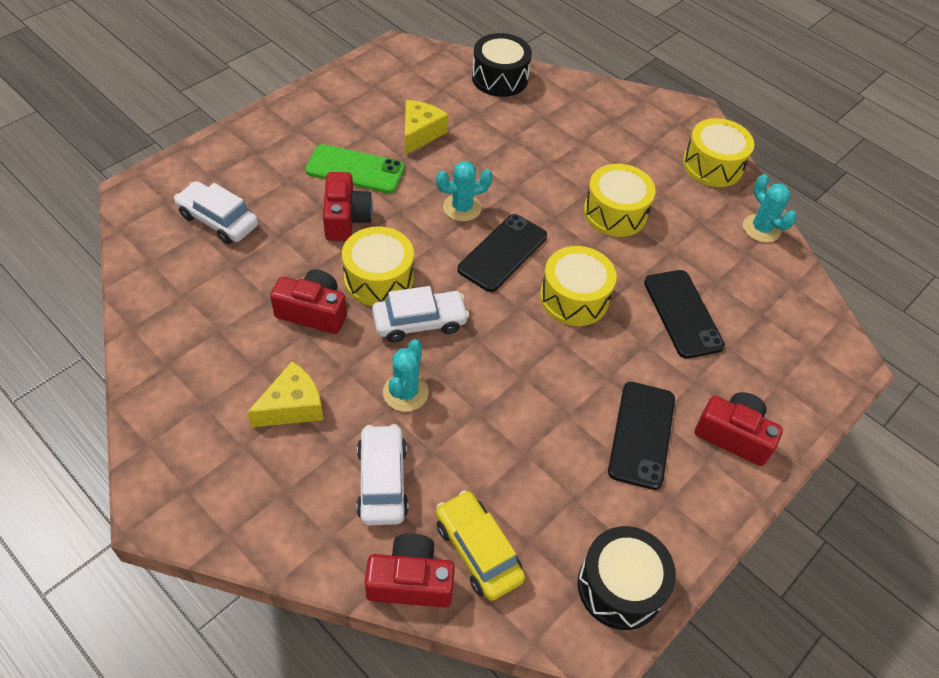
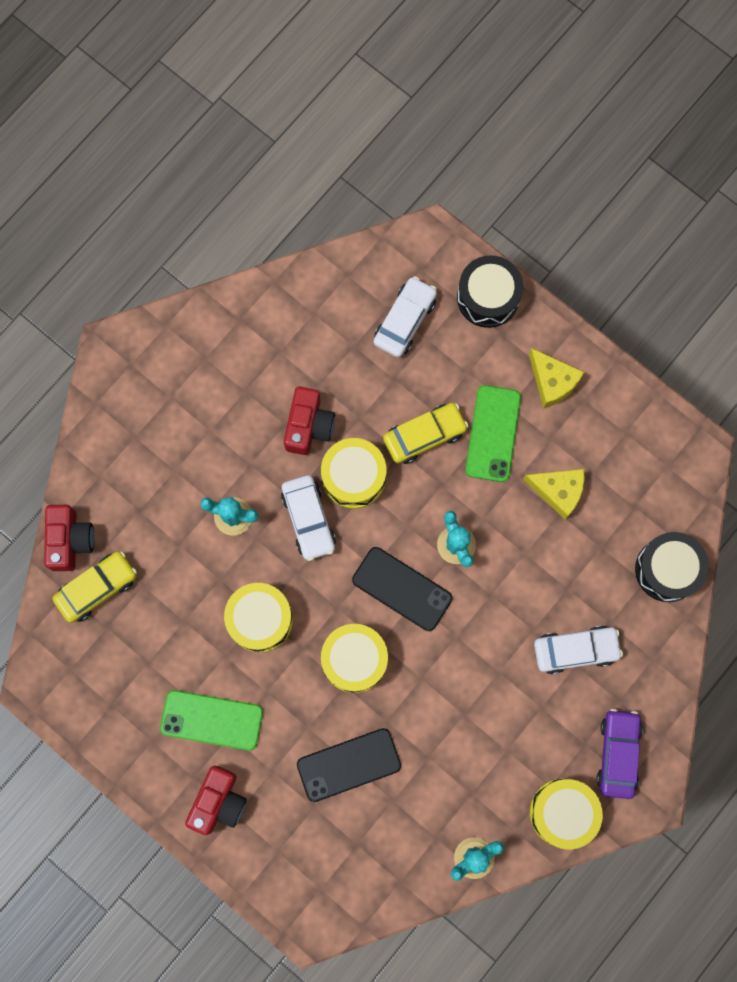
camera: 90 degrees right, 25 degrees up
yellow cheese [247,361,324,427] -> yellow cheese moved to [529,348,584,409]
red camera [323,172,373,241] -> yellow car [383,403,468,464]
white car [356,424,408,526] -> white car moved to [534,625,623,674]
black drum [578,526,676,630] -> black drum moved to [457,255,523,328]
yellow drum [584,164,656,237] -> yellow drum moved to [224,583,293,652]
black phone [608,382,675,490] -> green phone [160,690,263,750]
none -> purple car [596,709,643,799]

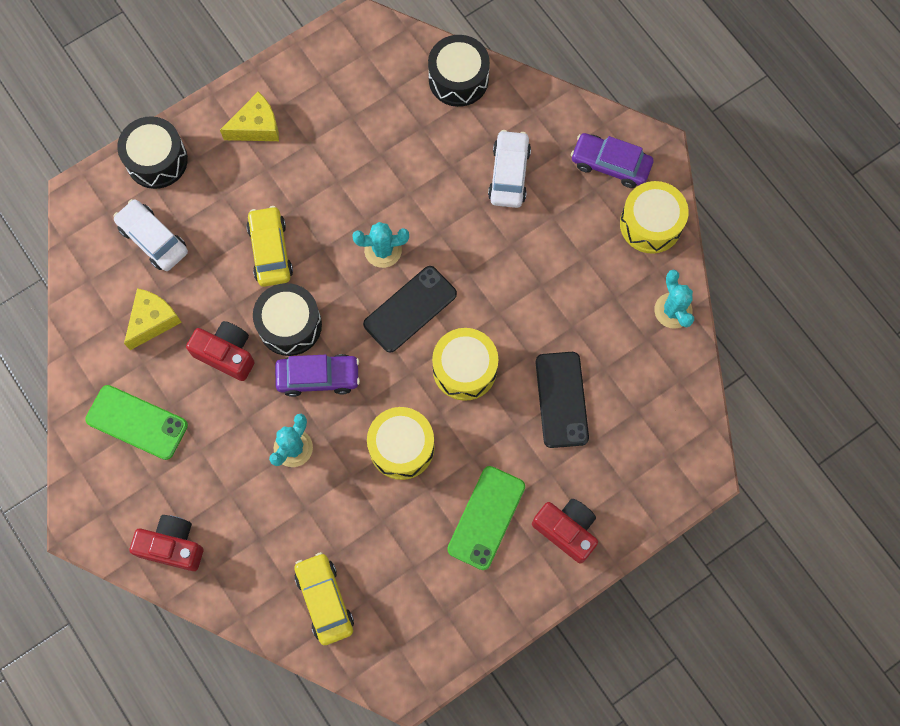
camera: 75 degrees left, 5 degrees down
red camera [44,505,94,571] -> red camera moved to [130,515,203,571]
white car [281,475,336,561] -> purple car [275,354,360,397]
yellow drum [321,438,386,509] -> black drum [253,283,322,356]
green phone [465,385,521,482] -> green phone moved to [85,385,188,460]
yellow cheese [523,469,585,520] -> yellow cheese moved to [124,288,182,350]

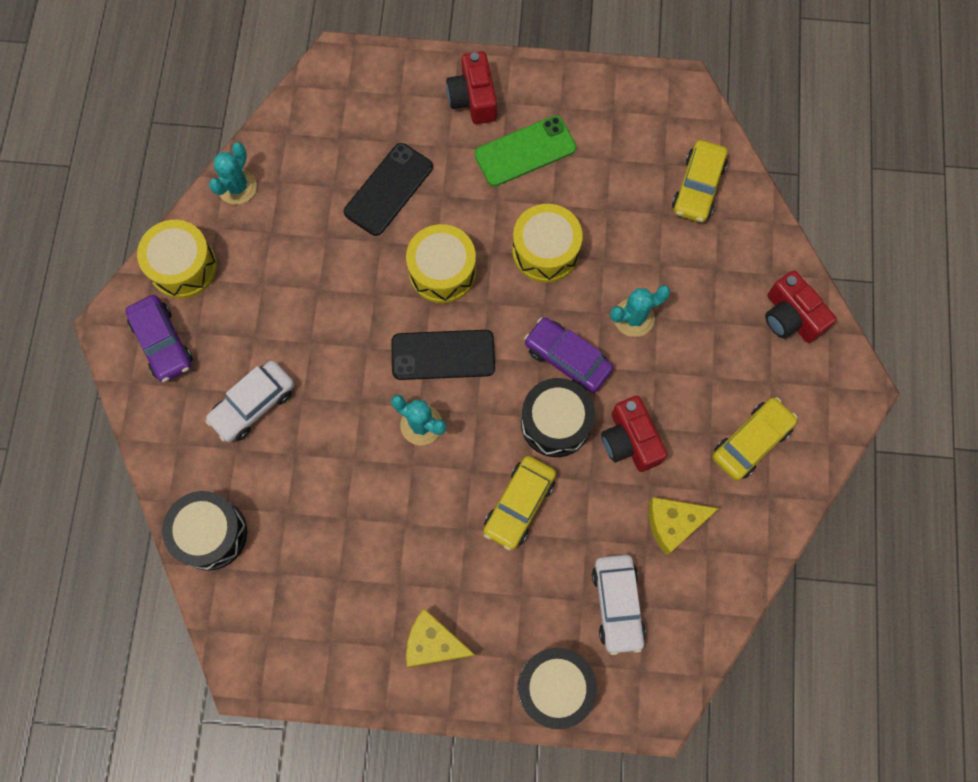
camera: 140 degrees left, 0 degrees up
green phone [85,385,188,460] -> yellow car [712,397,798,481]

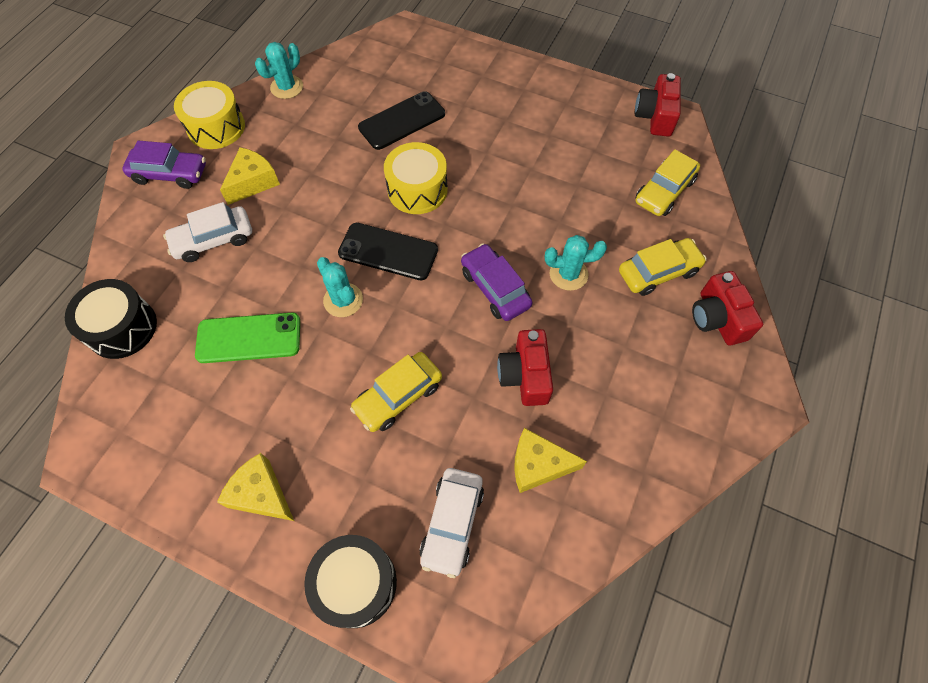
camera: 20 degrees right, 10 degrees down
purple car [125,295,193,382] -> purple car turned 75 degrees counterclockwise [122,141,206,189]
red camera [446,51,497,124] -> red camera moved to [635,73,681,137]
green phone [474,115,576,186] -> green phone moved to [195,313,300,363]
yellow drum [512,204,583,282] -> none
black drum [521,378,595,457] -> none
yellow car [712,397,798,481] -> yellow car moved to [619,238,707,296]
none -> yellow cheese [220,147,280,205]

